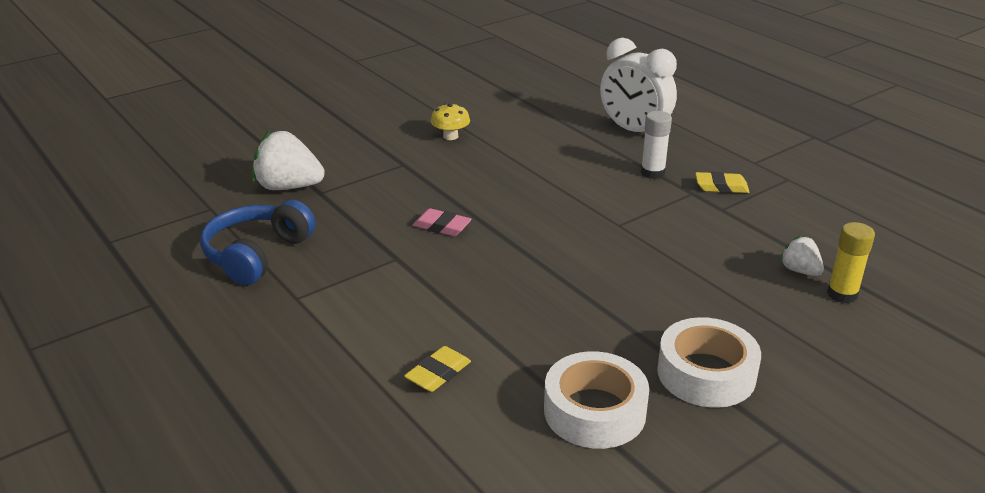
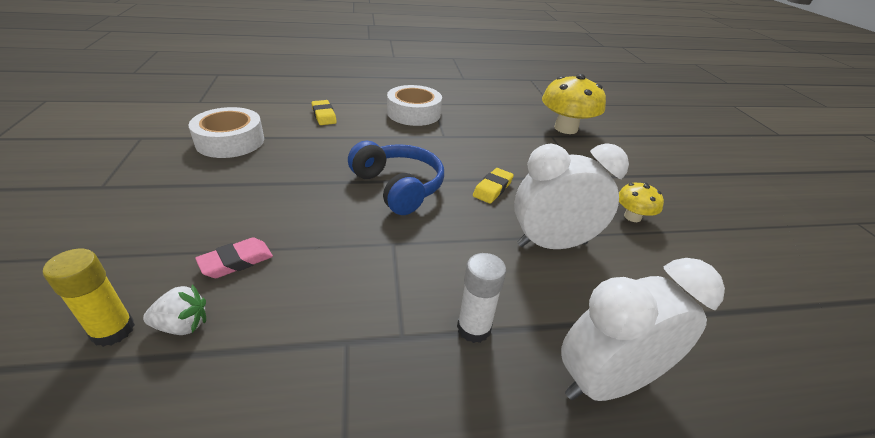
camera: 115 degrees right, 5 degrees up
blue headphones [200,200,315,285] -> blue headphones moved to [348,141,444,215]
white strawberry [252,130,325,190] -> yellow mushroom [542,74,606,134]
pink eraser [413,208,472,236] -> pink eraser moved to [195,238,273,278]
white tape [657,317,761,408] -> white tape moved to [387,85,442,126]
yellow eraser [695,172,749,193] -> yellow eraser moved to [473,168,514,204]
none -> white clock [514,143,629,249]

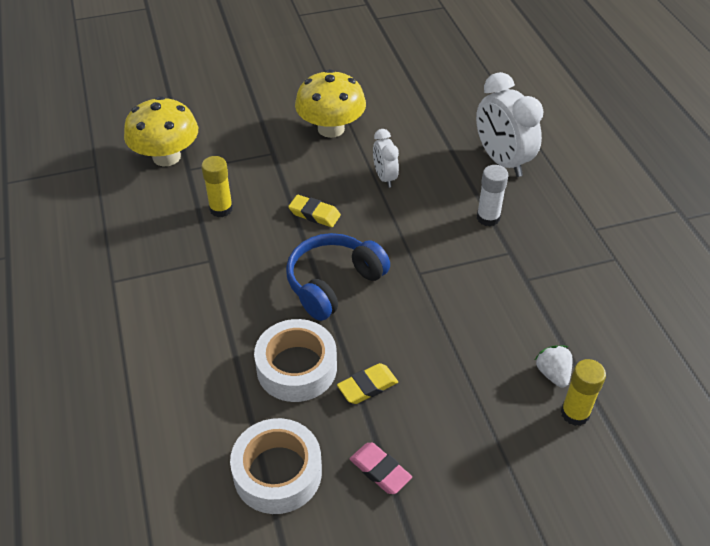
camera: 95 degrees left, 10 degrees up
pink eraser [195,238,273,278] -> pink eraser moved to [350,443,412,494]
yellow eraser [311,100,337,125] -> yellow eraser moved to [337,363,398,404]
white tape [387,85,442,126] -> white tape moved to [254,319,337,402]
white clock [514,143,629,249] -> white clock [373,129,399,188], size x0.55
yellow mushroom [619,182,664,222] -> yellow mushroom [295,69,366,138], size x1.89
none -> yellow glue stick [201,156,233,217]

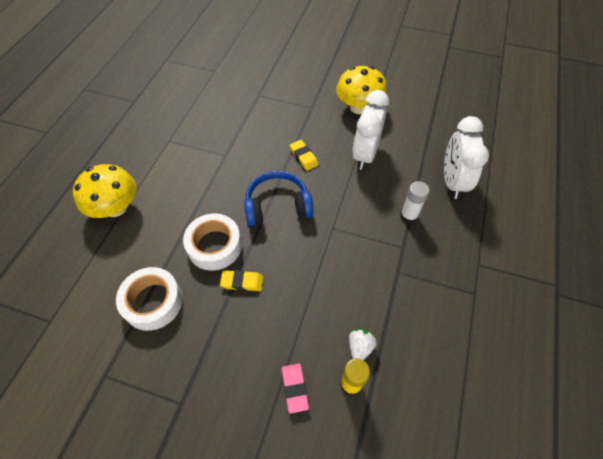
camera: 35 degrees right, 10 degrees up
yellow mushroom [124,96,198,166] -> yellow mushroom moved to [73,164,137,218]
yellow glue stick [201,156,233,217] -> none
pink eraser [350,443,412,494] -> pink eraser moved to [282,364,309,413]
white clock [373,129,399,188] -> white clock [352,90,389,170], size x1.81

